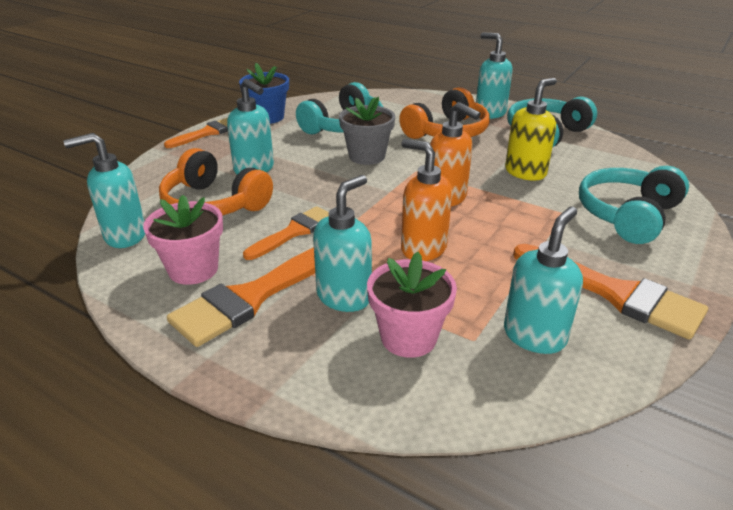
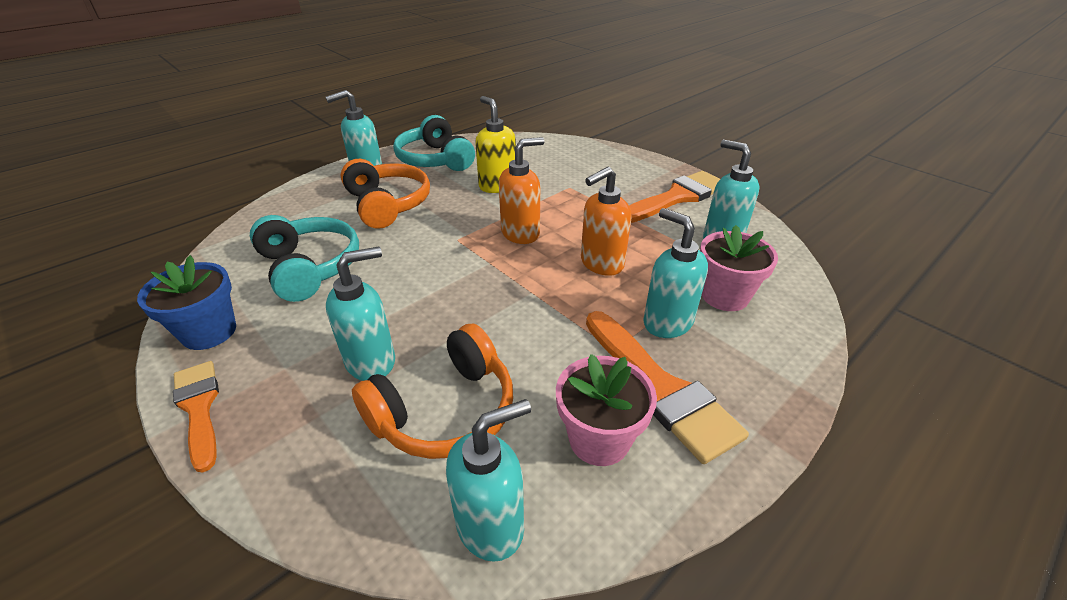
camera: 75 degrees left, 5 degrees up
turquoise soap dispenser [64,133,145,248] -> turquoise soap dispenser turned 120 degrees counterclockwise [446,399,531,562]
orange brush [243,206,329,260] -> none
grey flower pot [339,97,395,165] -> none
turquoise headphones [579,166,689,244] -> none

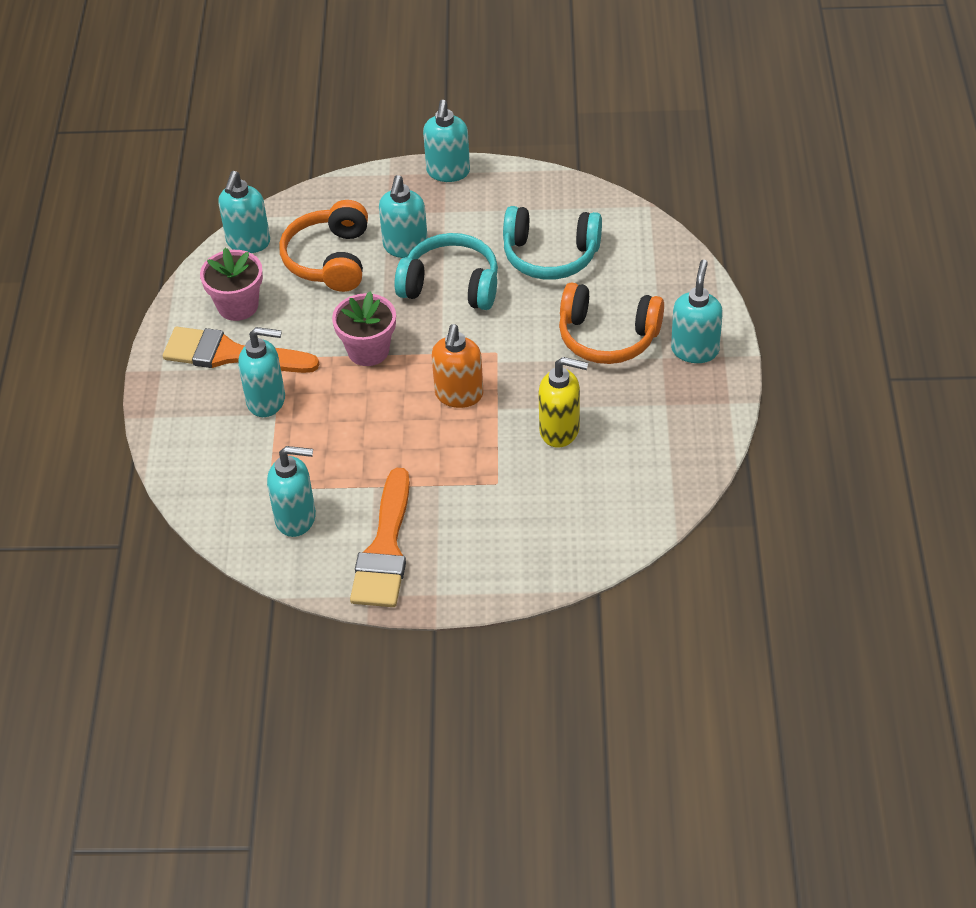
camera: 135 degrees right, 10 degrees up
blue flower pot [137,255,236,350] -> none
orange brush [173,361,219,473] -> turquoise soap dispenser [423,100,470,182]
turquoise headphones [393,115,475,171] -> turquoise headphones moved to [394,233,498,310]
orange soap dispenser [581,167,632,276] -> none
pink flower pot [700,225,778,311] -> pink flower pot moved to [332,292,396,366]

